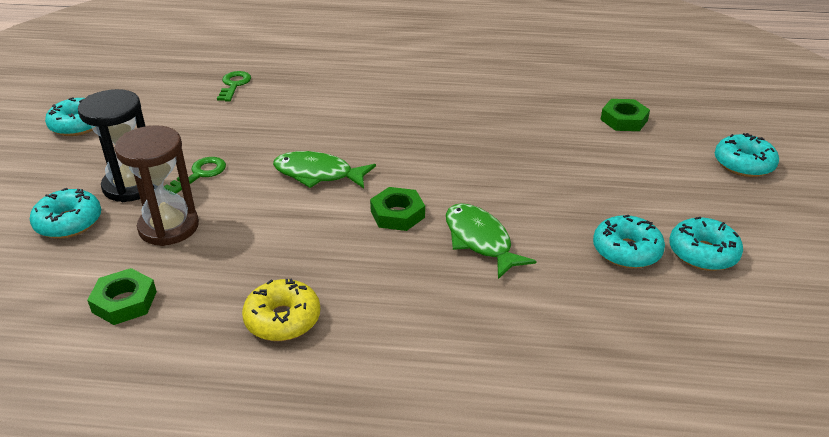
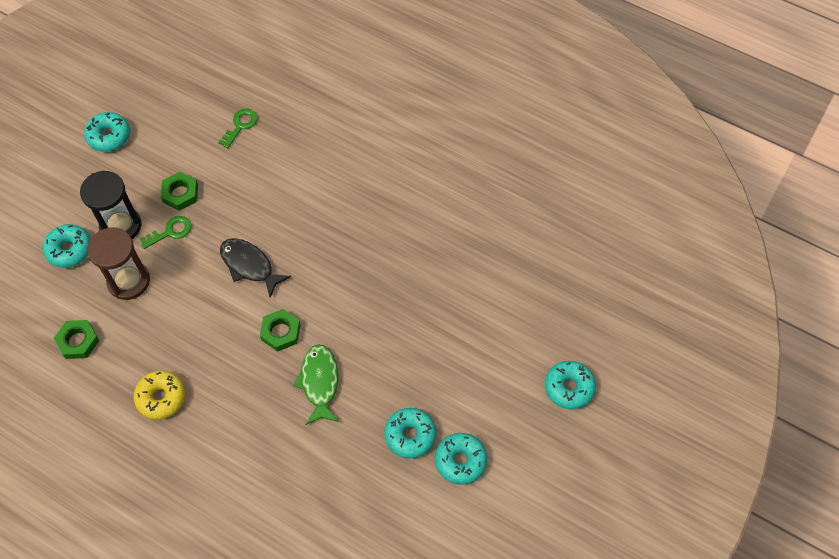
camera: 25 degrees right, 25 degrees up
green fish [273,151,376,189] -> black fish [220,238,291,298]
green nut [600,99,650,131] -> green nut moved to [161,172,198,211]

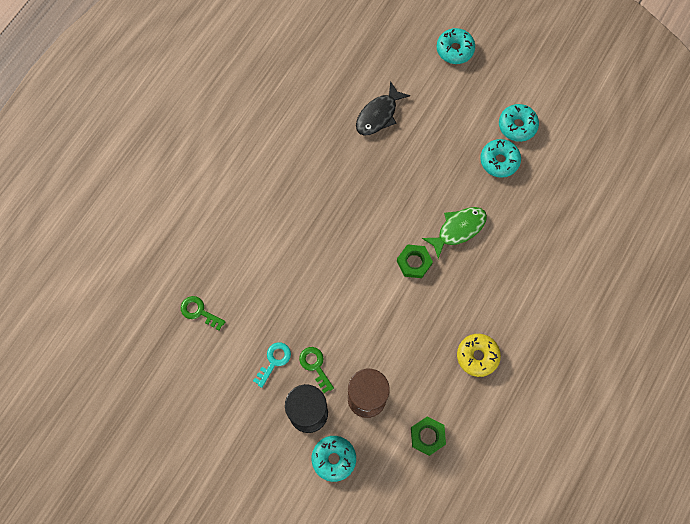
camera: 90 degrees left, 10 degrees up
turquoise donut [84,112,130,152] -> none
green nut [161,172,198,211] -> turquoise key [253,342,291,388]
black fish [220,238,291,298] -> black fish moved to [356,81,410,135]
green fish [293,344,339,425] -> green fish turned 150 degrees clockwise [422,207,487,259]

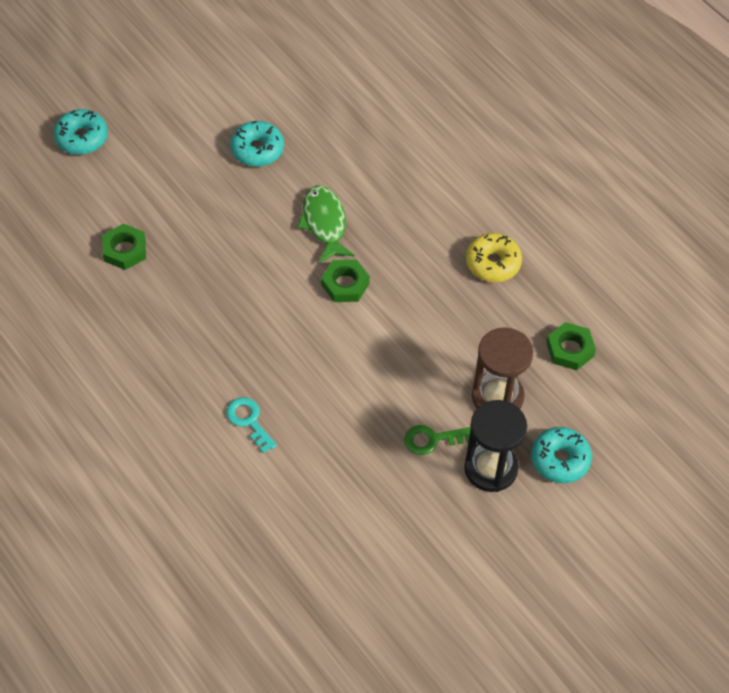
camera: 70 degrees left, 15 degrees down
green key [181,296,225,330] -> none
turquoise key [253,342,291,388] -> turquoise key moved to [226,397,277,453]
black fish [356,81,410,135] -> green nut [103,224,146,270]
turquoise donut [499,104,539,142] -> none

